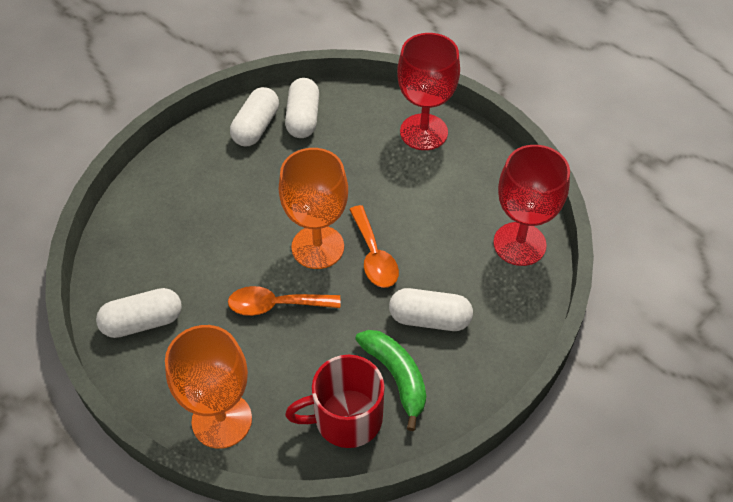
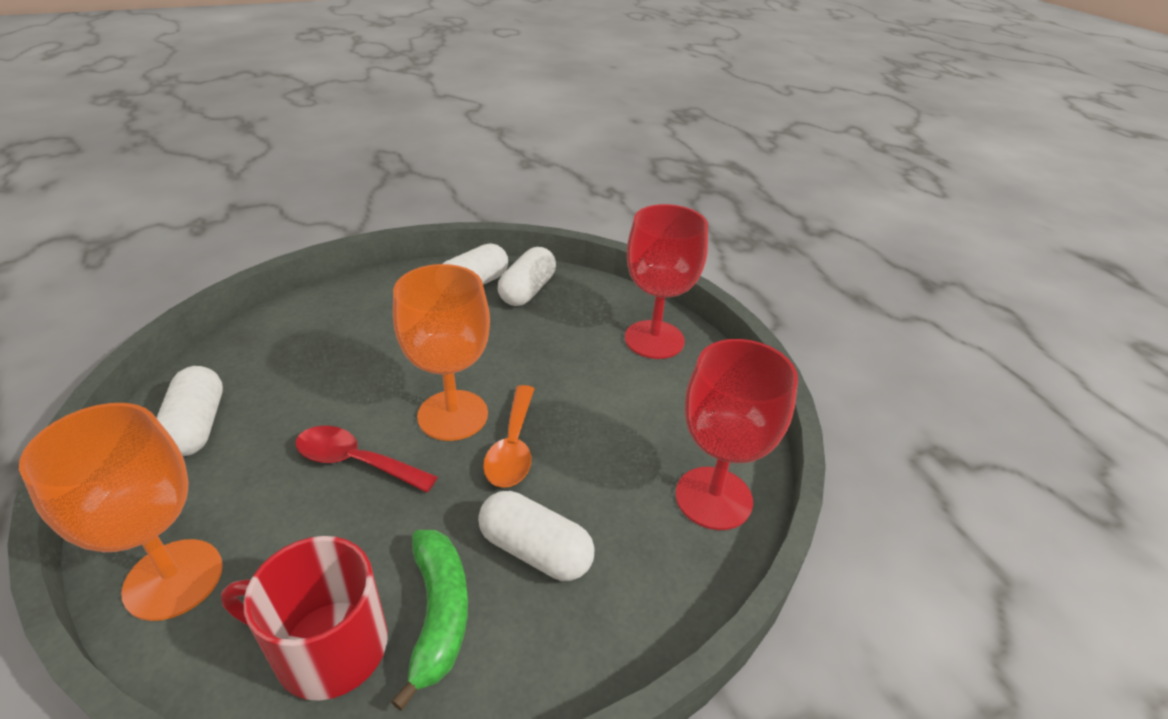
camera: 20 degrees right, 15 degrees down
white capsule [96,288,182,338] -> white capsule turned 75 degrees clockwise [157,366,223,456]
orange spoon [228,286,340,316] -> red spoon [295,426,438,492]

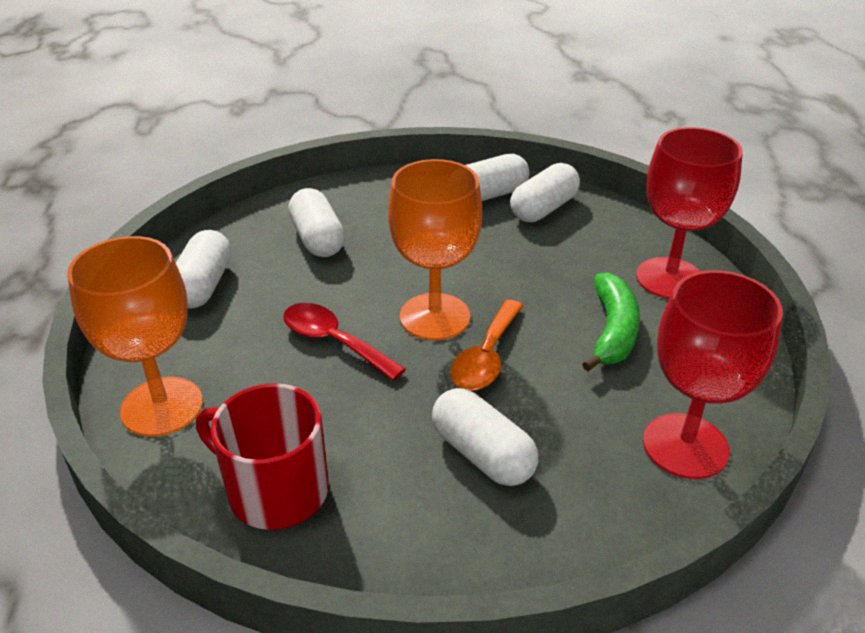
camera: 20 degrees right, 0 degrees up
green banana [391,530,468,711] -> green banana moved to [582,273,640,371]
none -> white capsule [288,188,345,257]

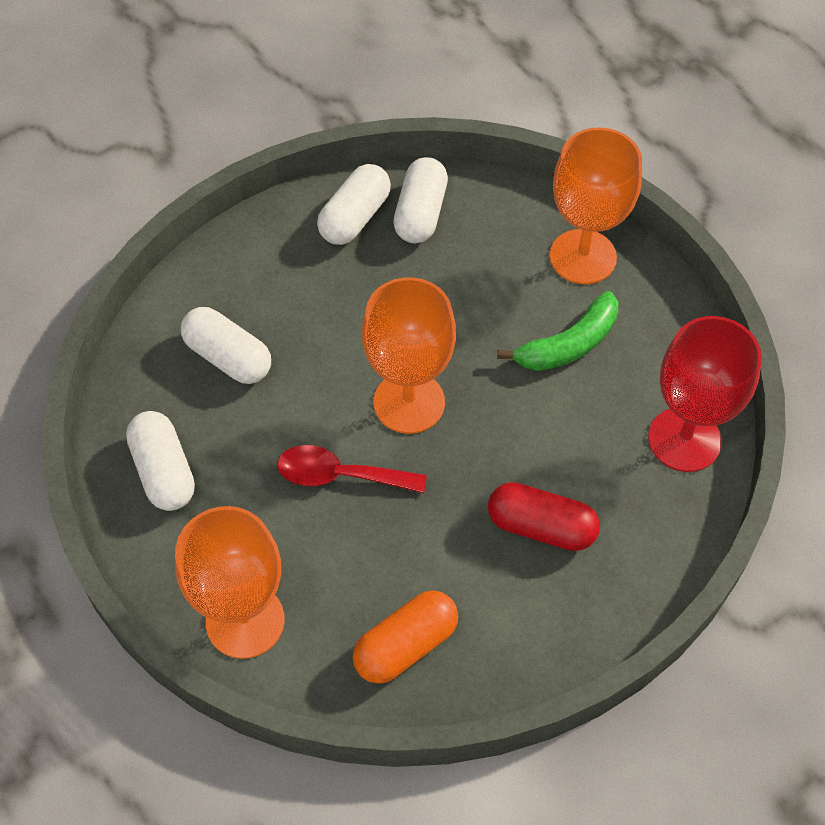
camera: 30 degrees left, 20 degrees up
red mug [196,383,329,530] -> orange capsule [352,591,458,684]
white capsule [432,388,538,486] -> red capsule [488,482,600,551]
orange spoon [450,300,523,391] -> none
green banana [582,273,640,371] -> green banana turned 75 degrees clockwise [497,291,618,371]
red goblet [636,127,743,299] -> orange goblet [550,128,642,284]

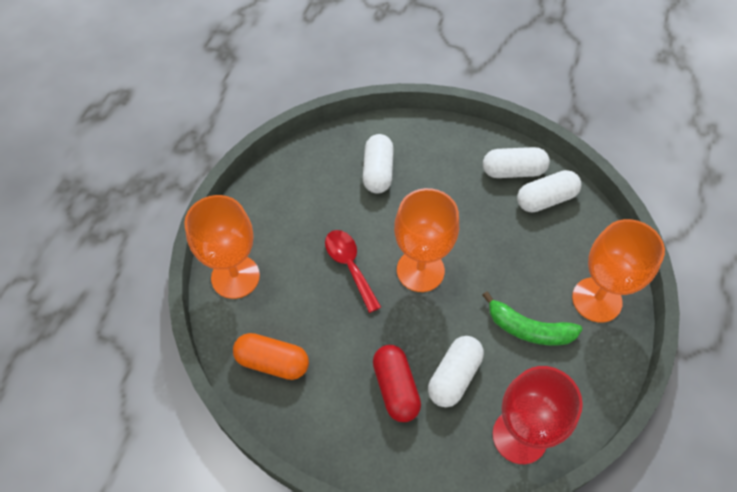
camera: 55 degrees right, 0 degrees up
white capsule [126,411,195,511] -> white capsule moved to [428,336,484,407]

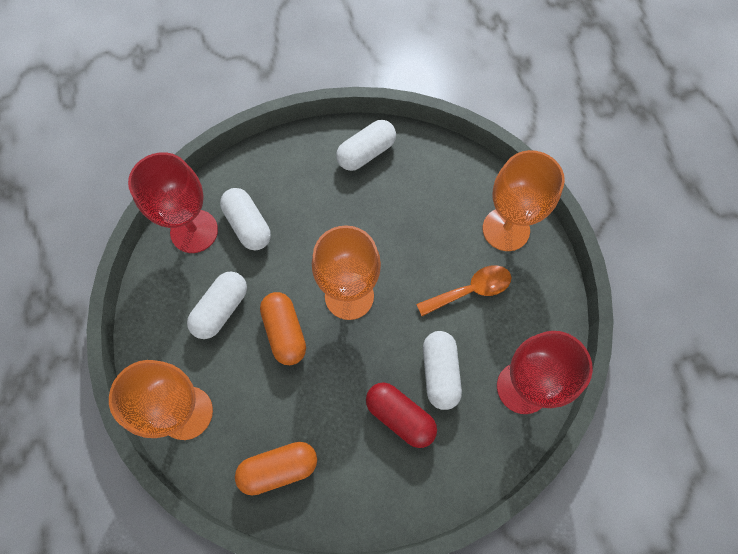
camera: 35 degrees left, 10 degrees up
red spoon [325,230,381,313] -> orange capsule [260,292,306,365]
green banana [482,292,582,345] -> orange spoon [416,265,511,316]
white capsule [517,170,582,213] -> white capsule moved to [187,271,247,339]
none -> red goblet [128,152,218,253]

